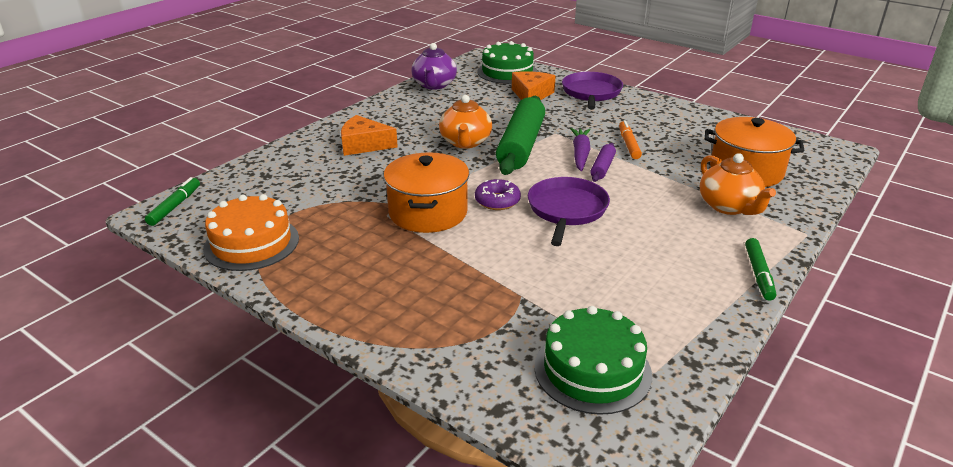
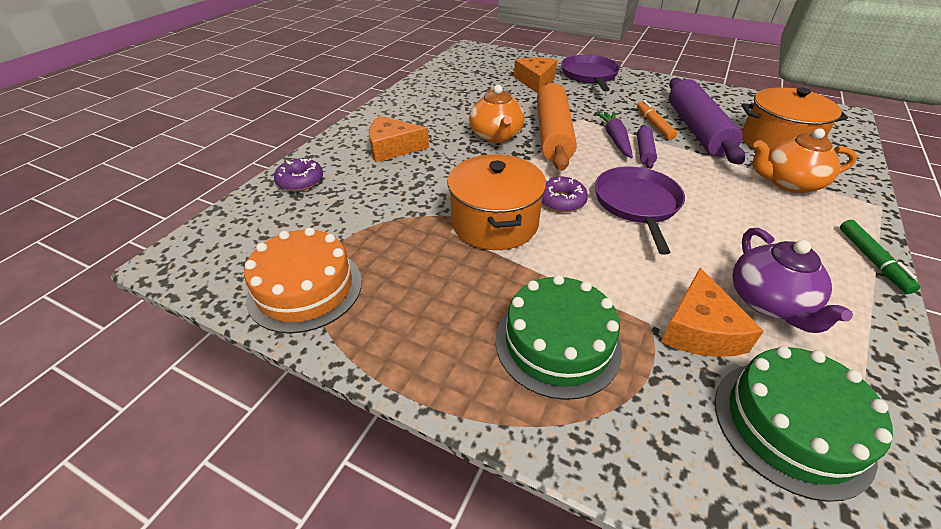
camera: 10 degrees left, 10 degrees up
green marker [145,177,200,226] -> none
purple teapot [411,43,457,90] -> purple teapot moved to [732,228,853,333]
green cake [477,41,538,84] -> green cake moved to [495,275,622,400]
green rolling pin [496,96,545,175] -> orange rolling pin [537,81,577,171]
orange teapot [700,153,776,215] -> orange teapot turned 120 degrees clockwise [752,128,857,193]
none -> purple donut [274,158,323,192]
none -> orange cheese [661,268,764,357]
none -> purple rolling pin [669,78,745,165]

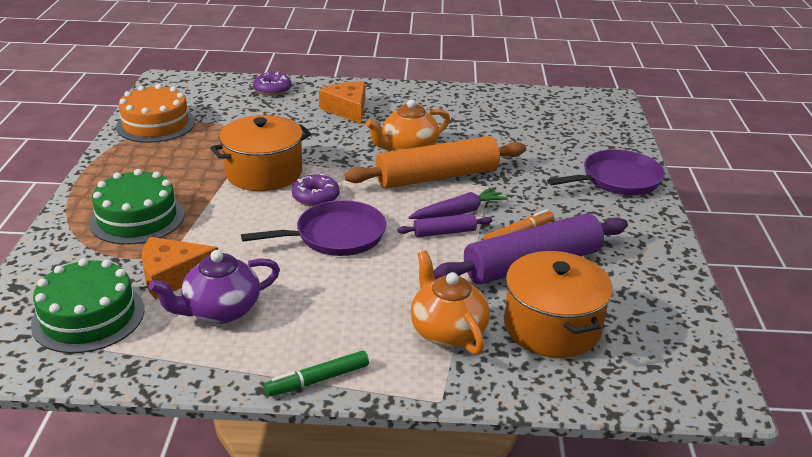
camera: 65 degrees right, 10 degrees down
orange cheese [514,58,557,94] -> none

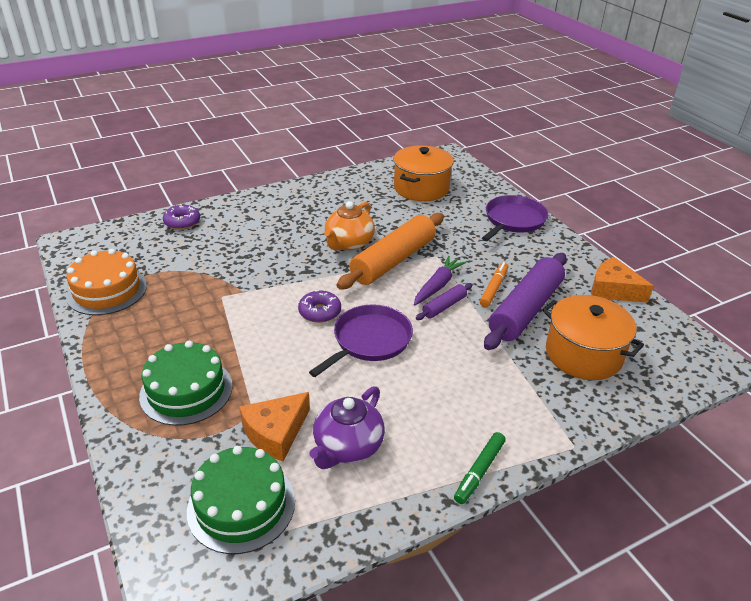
camera: 30 degrees left, 5 degrees up
orange pot [210,115,311,191] -> orange pot moved to [394,145,454,201]
orange cheese [319,82,365,124] -> orange cheese moved to [591,257,654,303]
orange teapot [410,250,490,355] -> none

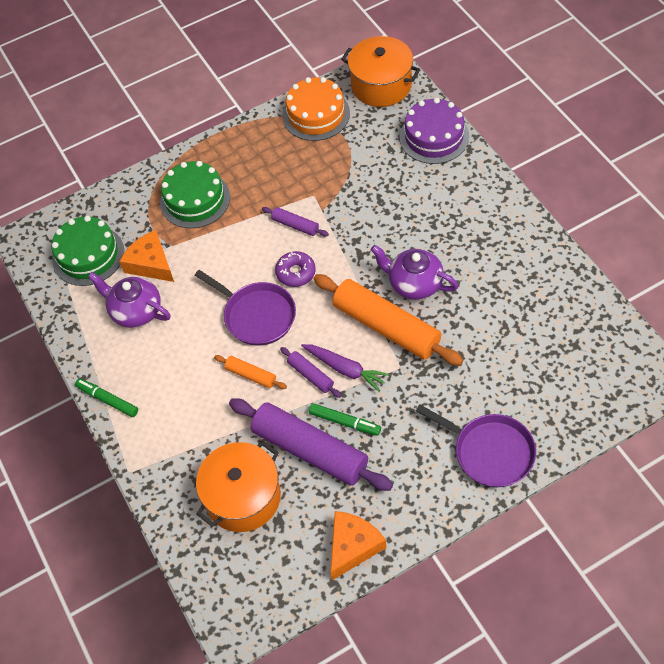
camera: 95 degrees right, 20 degrees up
purple donut [163,204,200,230] -> purple cake [399,98,469,164]
orange teapot [324,201,375,250] -> purple teapot [371,245,458,300]
orange pot [394,145,454,201] -> orange pot moved to [341,36,420,107]
orange marker [480,262,508,307] -> green marker [309,403,381,435]
none -> orange rolling pin [214,355,287,389]
none -> purple rolling pin [262,207,329,237]

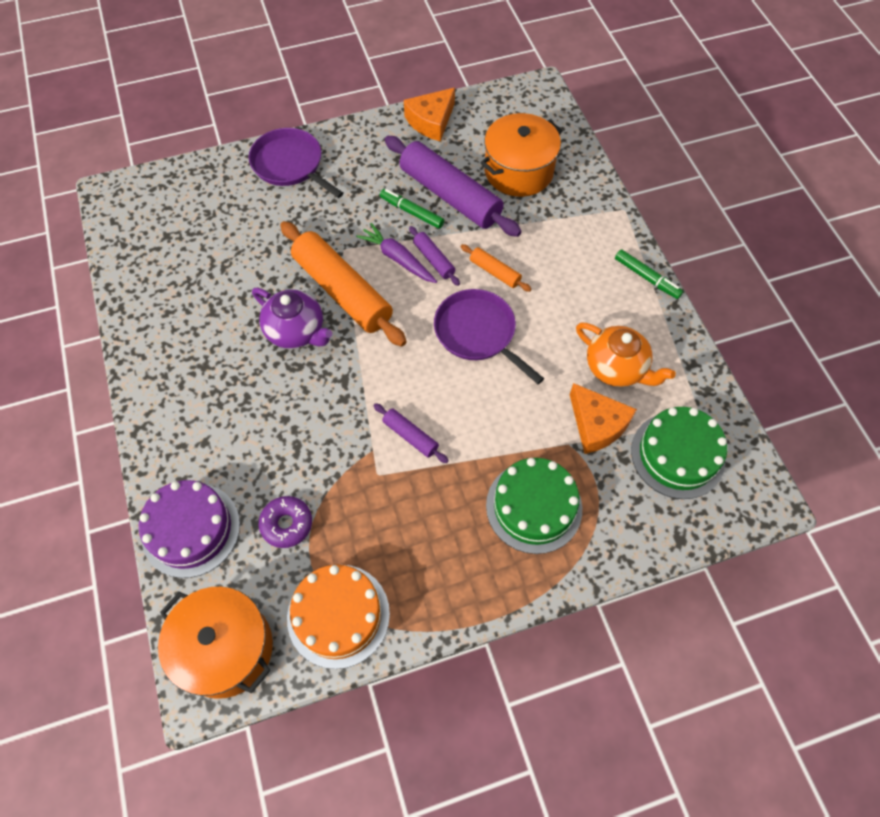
camera: 175 degrees left, 5 degrees up
purple teapot [88,272,171,328] -> orange teapot [576,323,676,387]
purple donut [275,251,316,287] -> purple donut moved to [259,496,312,548]

